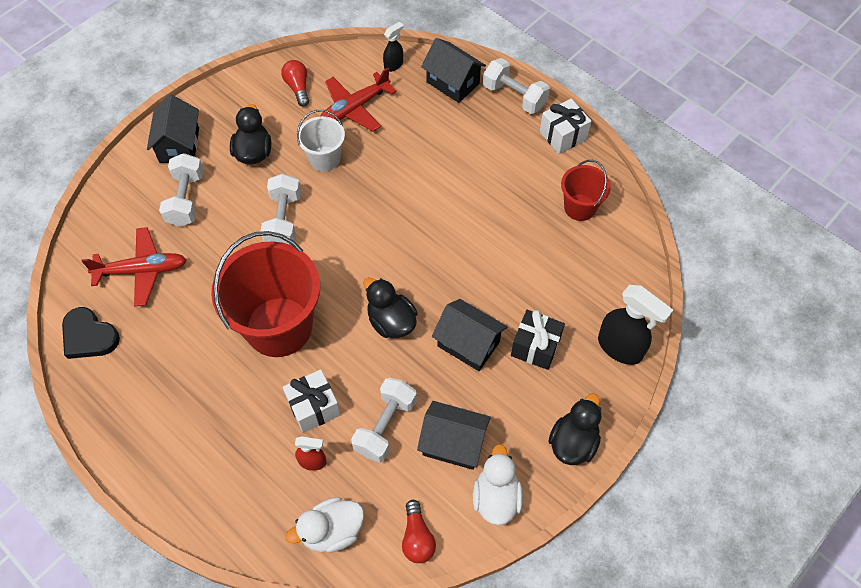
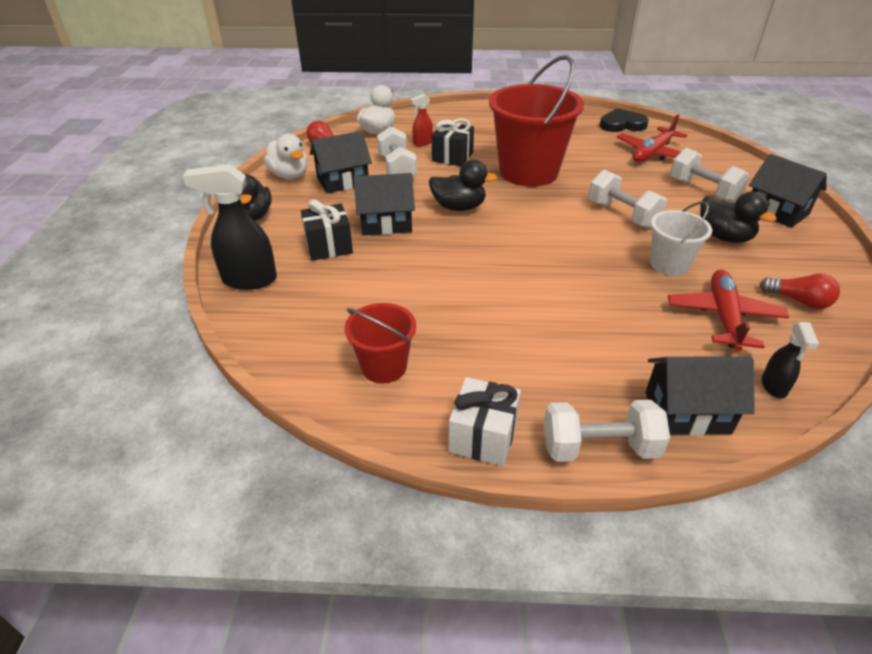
camera: 140 degrees right, 20 degrees down
white gift [283,369,341,433] -> black gift [432,118,474,167]

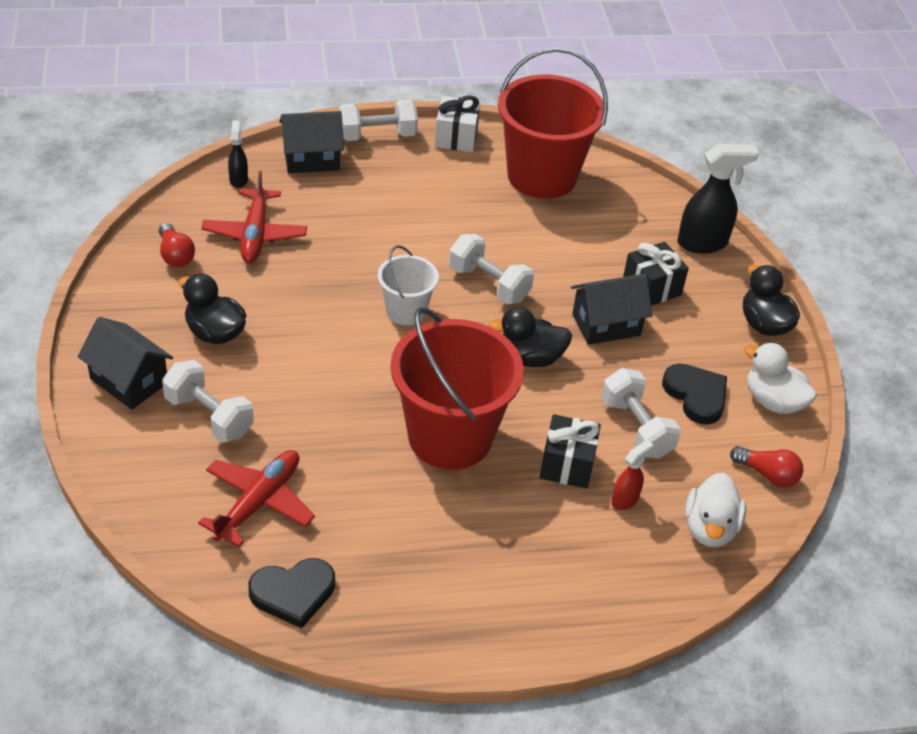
camera: 165 degrees right, 5 degrees up
black house [310,131,372,194] -> black heart [662,364,727,424]
red bucket [345,303,416,384] -> red bucket [498,47,608,199], size x1.95
white dumbbell [589,170,667,228] -> white dumbbell moved to [449,234,534,304]
white bucket [650,201,712,276] -> white bucket moved to [378,245,439,325]
red light bulb [759,273,840,309] -> red light bulb turned 135 degrees counterclockwise [159,223,195,267]

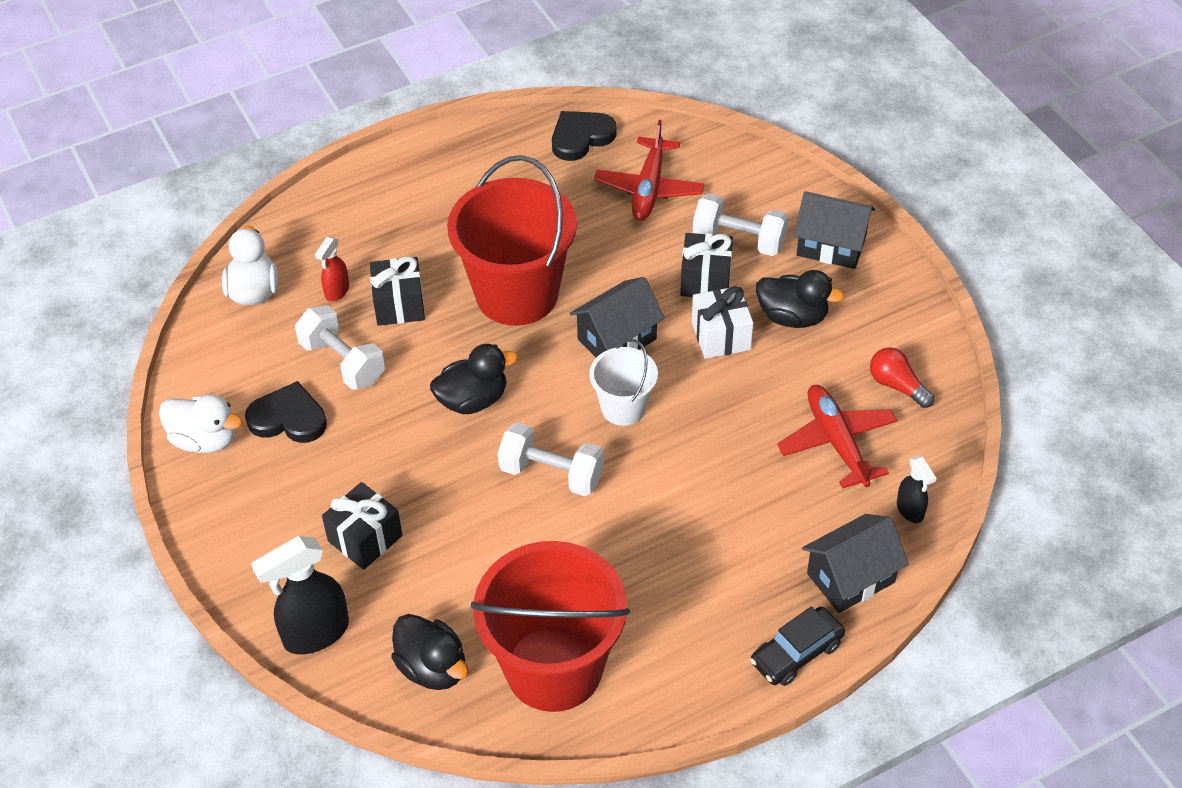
camera: 165 degrees right, 5 degrees up
white dumbbell [339,100,418,141] -> black car [750,606,845,686]
white gift [435,95,480,152] -> white gift moved to [692,286,753,359]
black house [571,274,652,345] -> black house moved to [569,277,665,357]
black heart [662,364,727,424] -> black heart turned 150 degrees clockwise [245,381,327,443]
red light bulb [730,446,803,488] -> none
black duck [743,265,800,336] -> black duck moved to [391,614,468,690]
none -> black gift [680,233,733,297]

